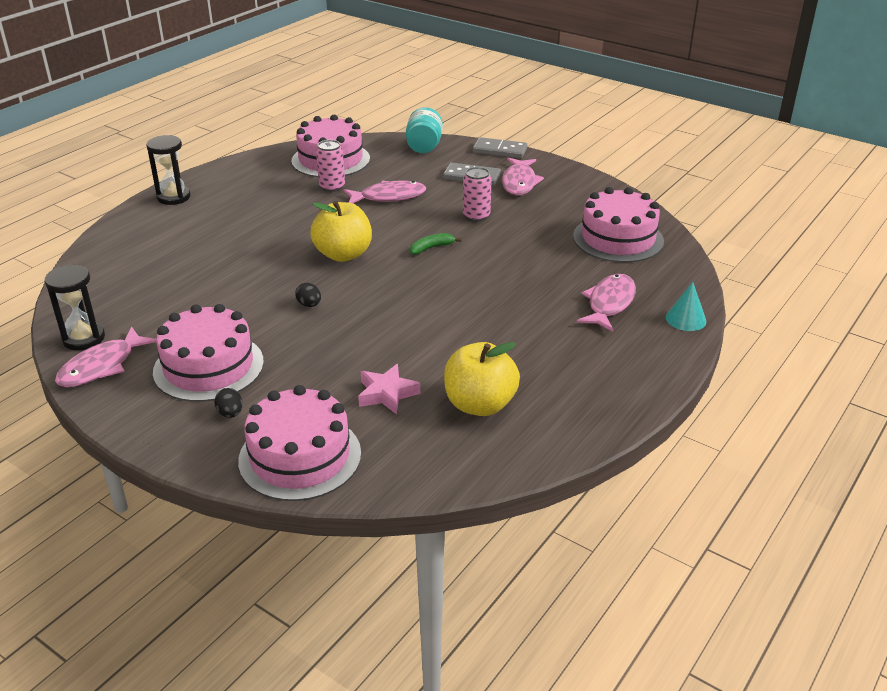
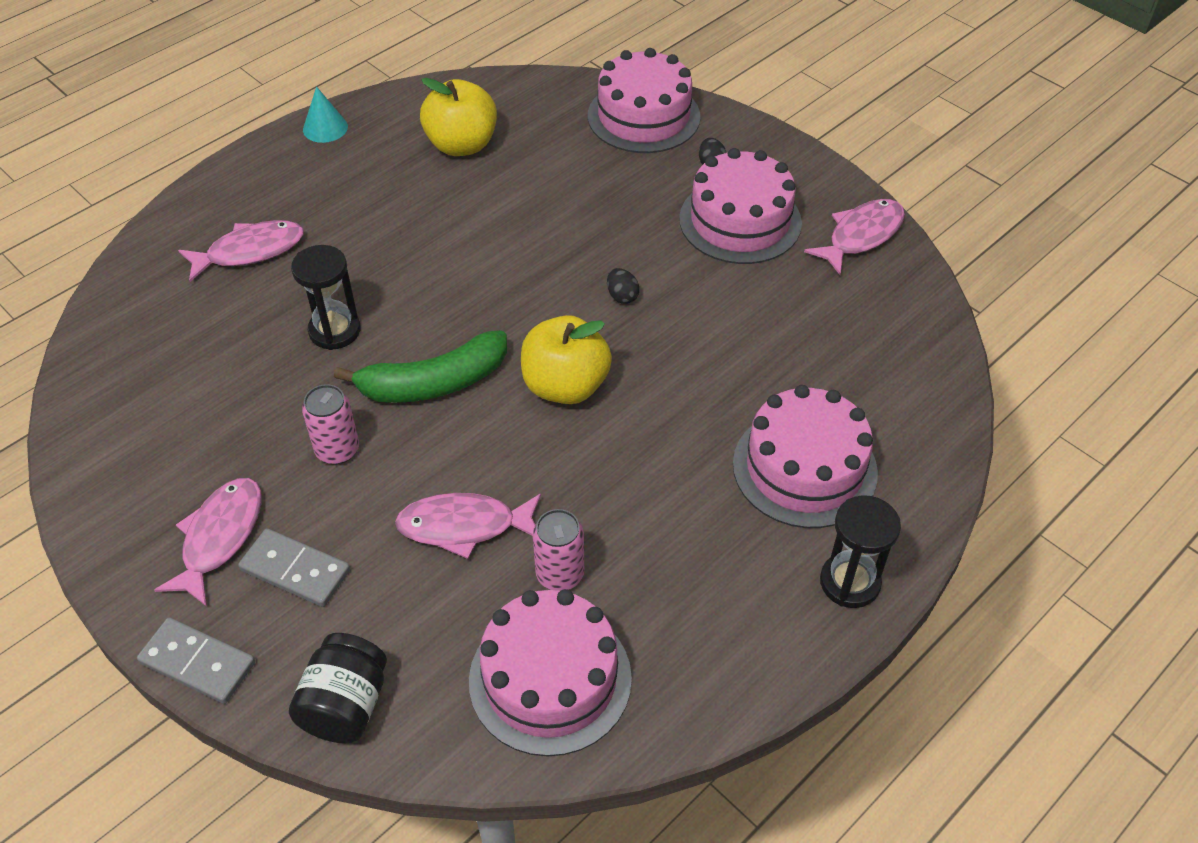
camera: 170 degrees left, 15 degrees up
black hourglass [45,264,105,350] -> black hourglass moved to [291,245,361,350]
pink star [358,364,420,415] -> none
turquoise jar [406,107,443,153] -> black jar [289,633,387,743]
green banana [410,233,462,255] -> green banana [334,330,507,403], size x2.07
pink cake [573,187,664,263] -> pink cake moved to [733,385,878,528]
pink fish [577,274,636,331] -> pink fish turned 150 degrees counterclockwise [178,220,304,282]
turquoise cone [666,282,706,331] -> turquoise cone moved to [303,86,348,143]

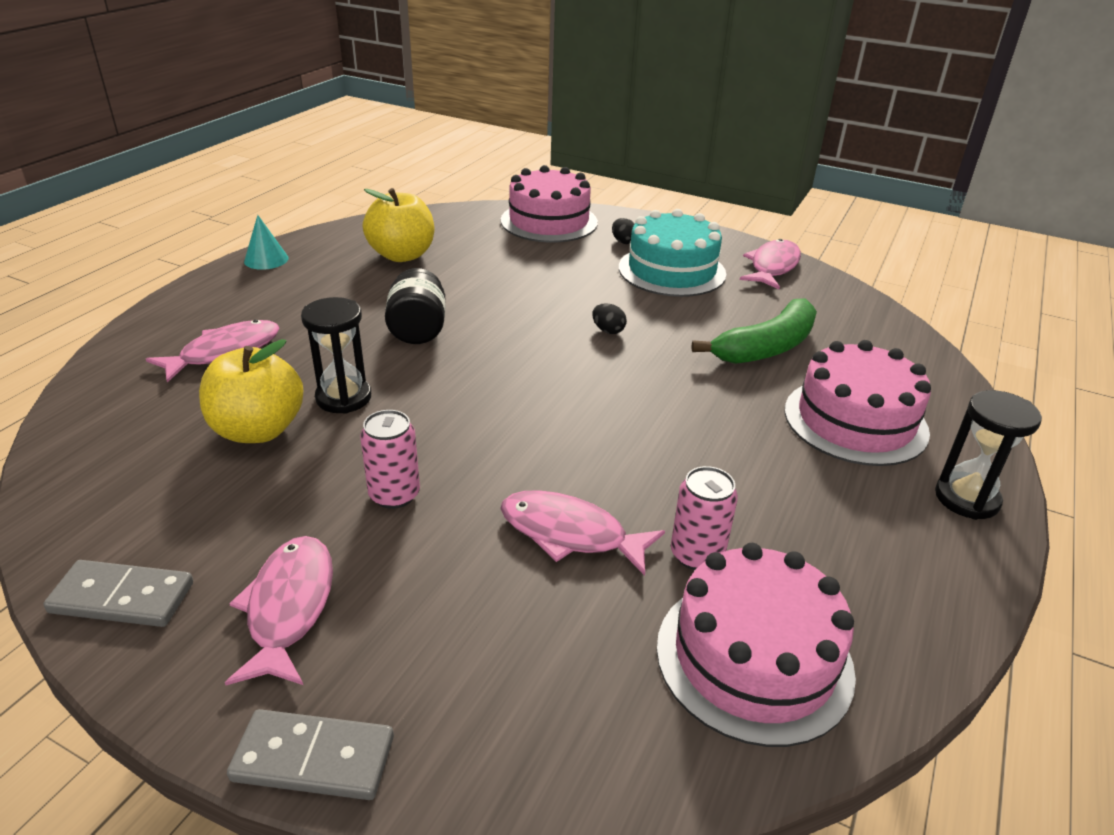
camera: 20 degrees left, 15 degrees down
grey domino [238,528,350,607] -> grey domino moved to [43,560,193,627]
black jar [289,633,387,743] -> black jar moved to [385,268,446,344]
green banana [334,330,507,403] -> green banana moved to [691,298,817,364]
pink fish [395,493,541,559] -> pink fish turned 45 degrees clockwise [500,490,665,576]
yellow apple [521,315,612,404] -> yellow apple moved to [199,339,303,443]
pink cake [679,148,802,264] -> turquoise cake [619,209,726,297]

